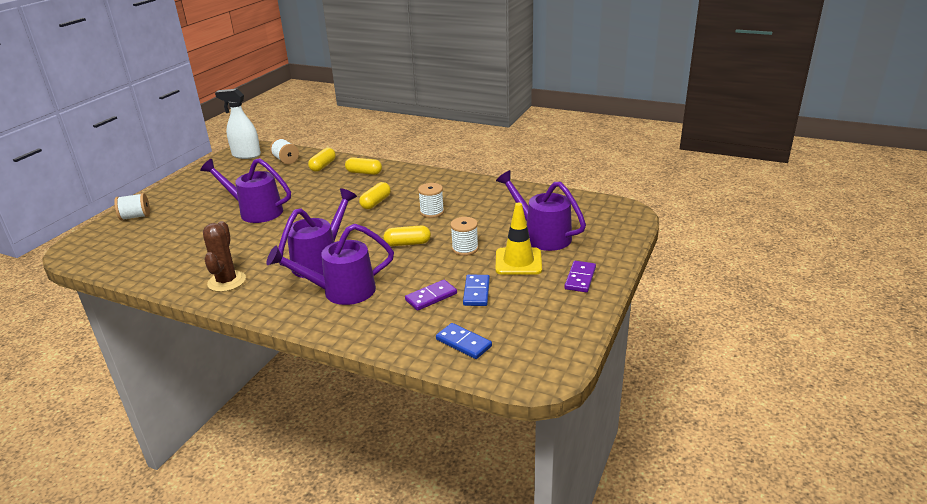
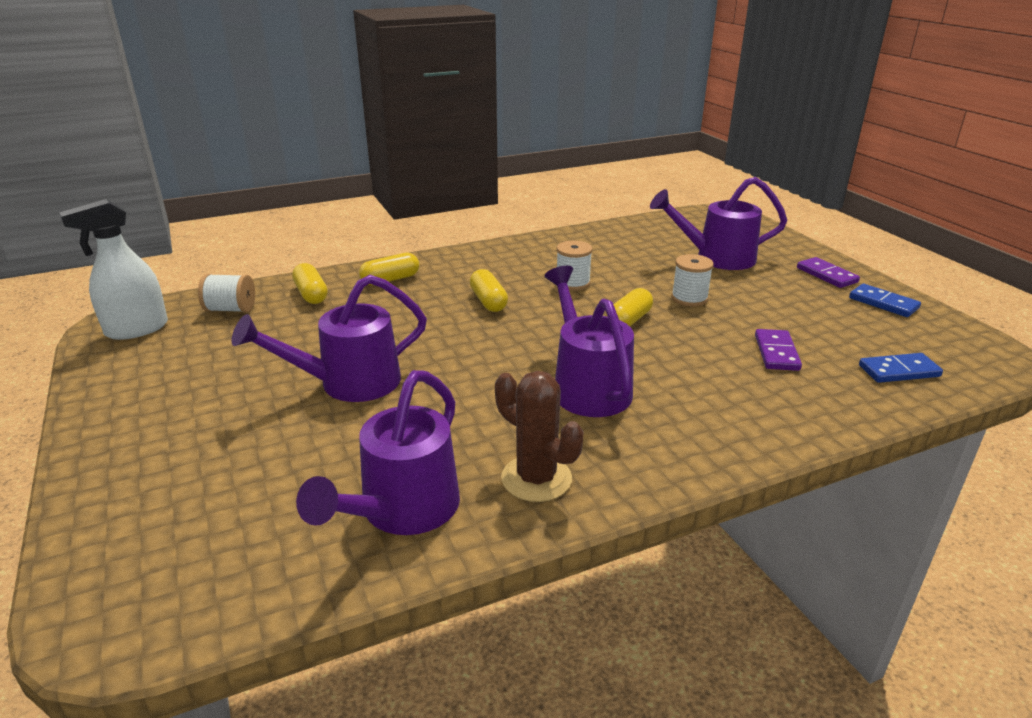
camera: 50 degrees left, 0 degrees up
white spool [114,193,150,220] -> none
purple watering can [266,224,394,305] -> purple watering can moved to [296,370,460,535]
blue domino [463,275,490,306] -> blue domino moved to [849,284,921,317]
yellow traffic cone [496,203,542,275] -> none

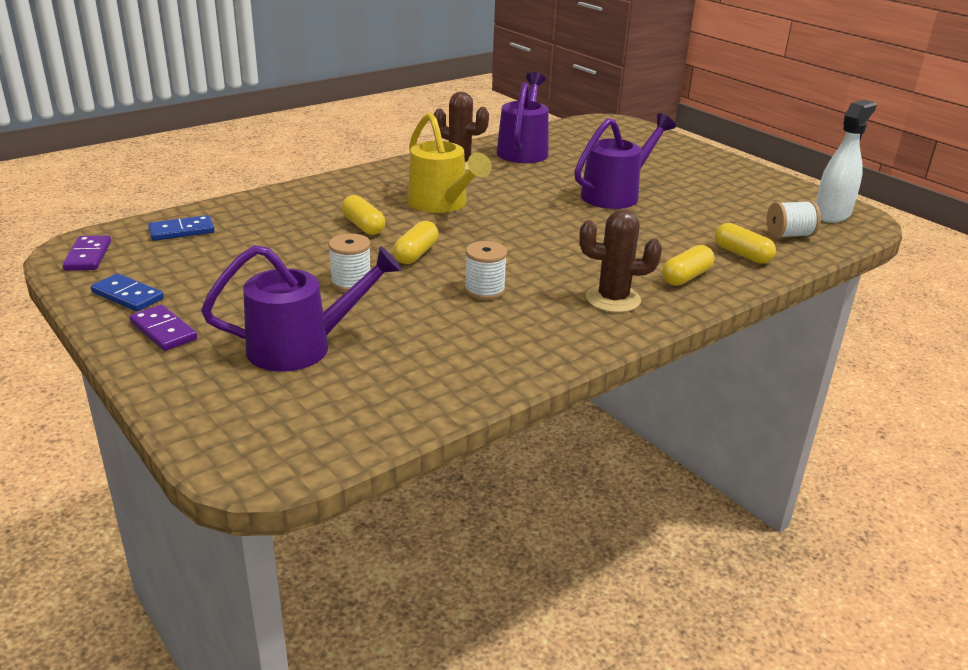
camera: 165 degrees right, 0 degrees up
yellow capsule [470,269,508,312] -> yellow capsule moved to [342,195,385,235]
purple watering can [545,266,634,417] -> yellow watering can [407,112,492,213]
purple domino [755,329,802,371] -> purple domino moved to [62,235,111,271]
none -> brown cactus [579,209,662,313]

